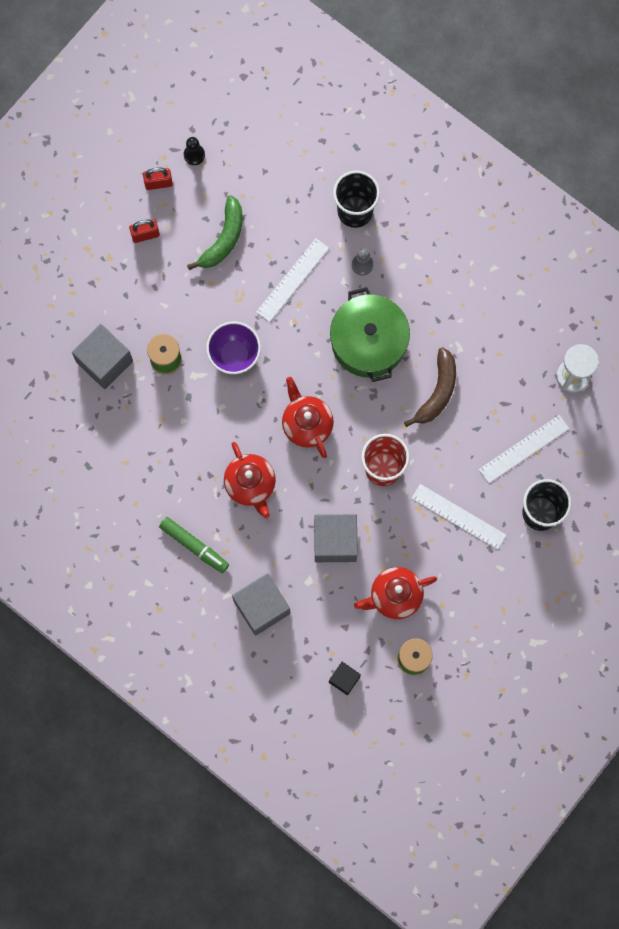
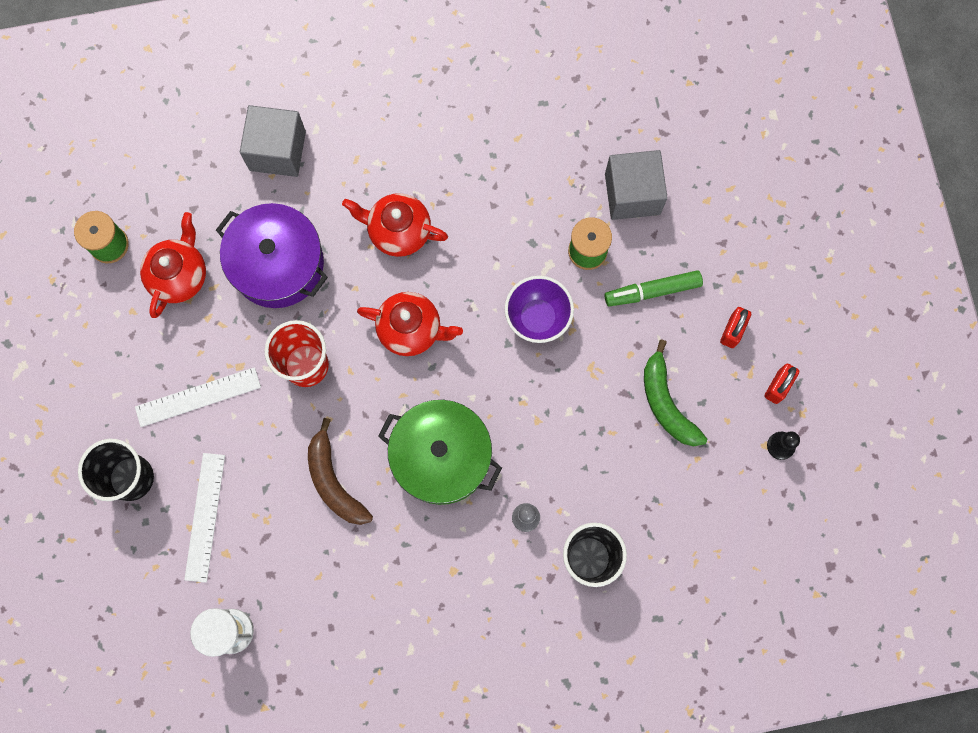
camera: 130 degrees right, 0 degrees up
green marker [159,517,229,573] -> green marker moved to [605,270,703,306]
white ruler [256,238,329,322] -> none
grey cube [314,514,358,562] -> purple pot [216,203,328,308]
black cube [329,662,361,695] -> none

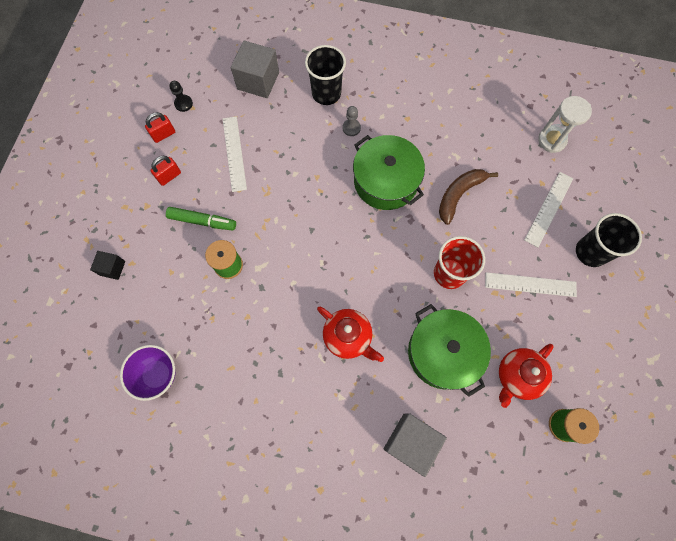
camera: 155 degrees left, 5 degrees down
purple pot [216,203,328,308] -> green pot [408,304,491,397]
brown banana [308,418,373,525] -> brown banana turned 135 degrees counterclockwise [439,169,498,225]
red teapot [357,292,463,356] -> none
purple bowl [505,276,574,343] -> purple bowl moved to [120,345,176,401]
grey cube [605,150,668,220] -> grey cube moved to [231,41,279,98]
green banana [644,340,707,446] -> white ruler [223,116,247,192]
none -> black cube [90,251,125,280]

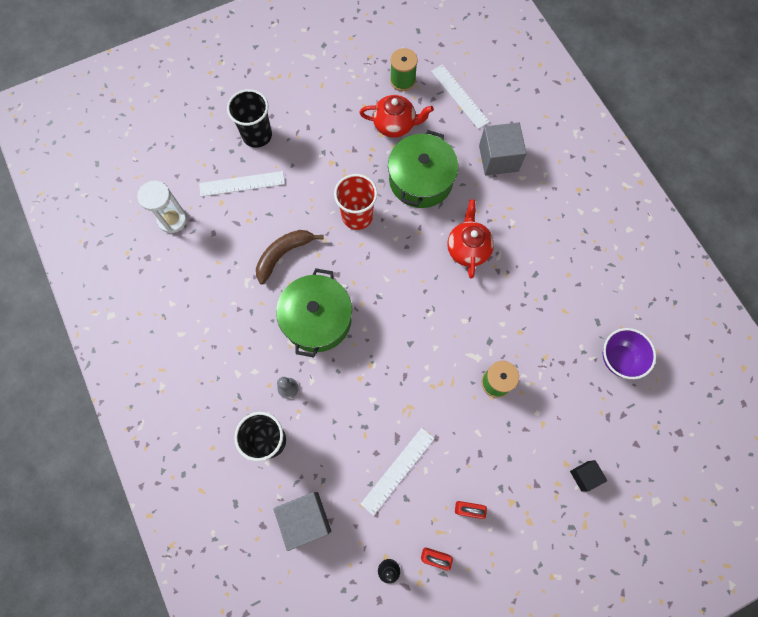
camera: 130 degrees left, 0 degrees up
green marker [166,207,236,231] -> none
brown banana [439,169,498,225] -> brown banana turned 135 degrees clockwise [256,230,323,284]
white ruler [485,272,577,297] -> white ruler moved to [431,64,490,129]

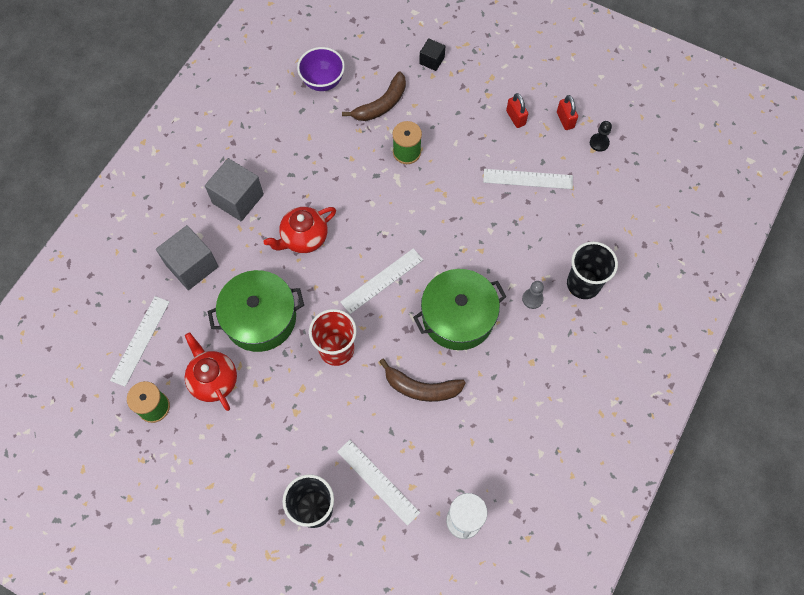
camera: 125 degrees left, 5 degrees down
grey cube [274,492,331,551] -> grey cube moved to [205,158,264,221]
none -> white ruler [340,248,423,314]
none -> brown banana [342,71,406,121]

